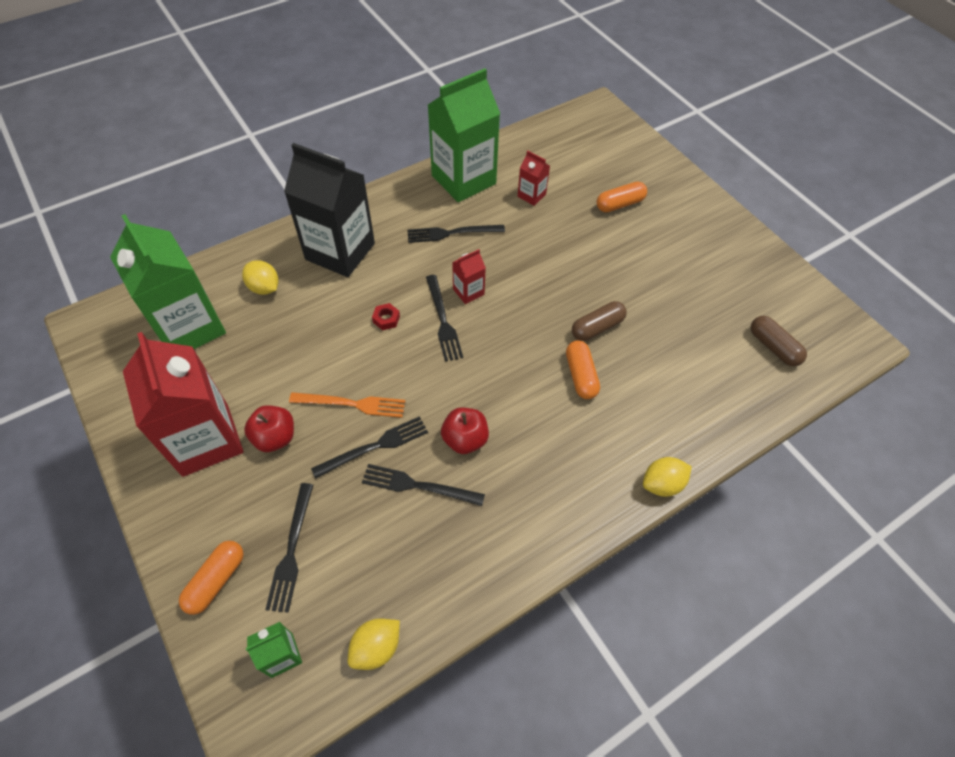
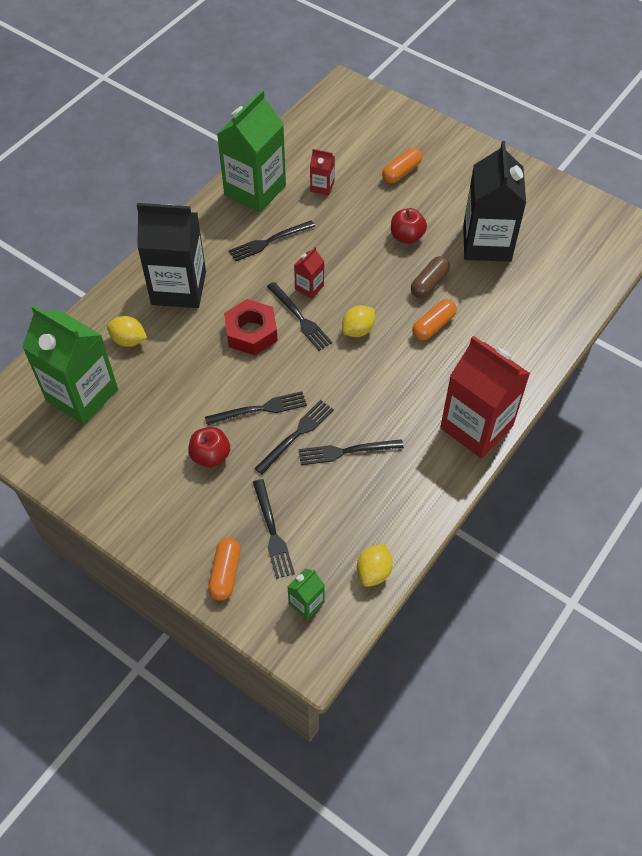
camera: 20 degrees left, 0 degrees up
red carton [123,332,243,477] -> red carton moved to [440,336,530,458]
orange fork [289,392,405,418] -> black fork [205,391,307,425]
red nut [372,303,400,330] -> red nut [224,299,278,355], size x2.23
red apple [441,408,489,454] -> red apple moved to [391,208,427,244]
orange capsule [566,340,600,399] -> orange capsule turned 75 degrees clockwise [412,299,457,340]
yellow lemon [643,457,692,497] -> yellow lemon moved to [342,305,375,337]
brown capsule [751,316,807,366] -> none
none -> black carton [463,141,526,262]

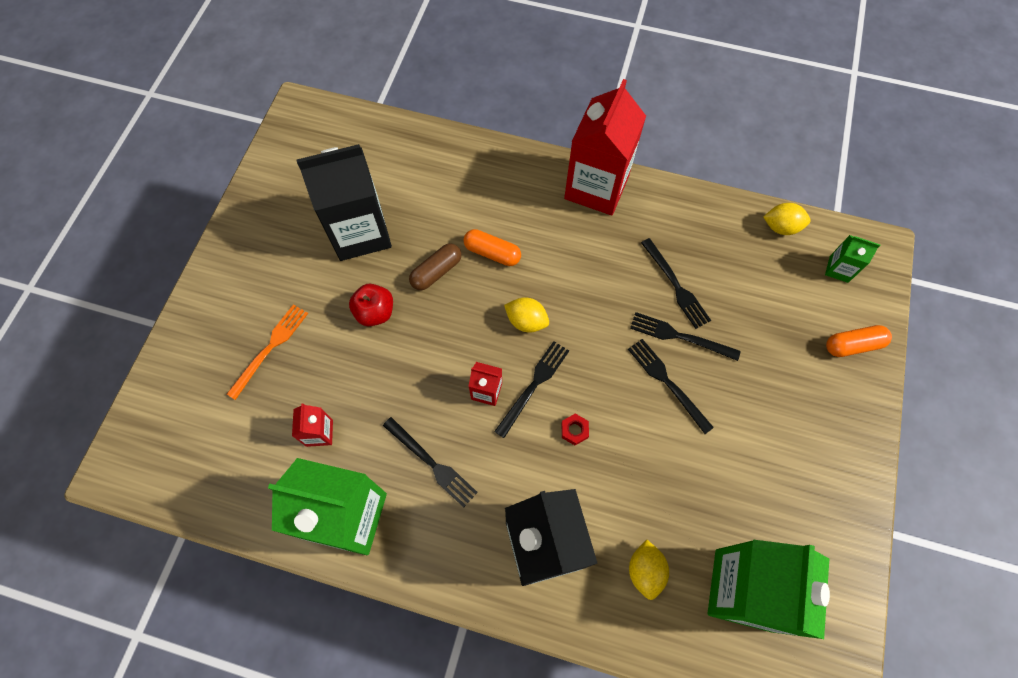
camera: 110 degrees left, 10 degrees up
red apple [188,427,230,468] -> none
red nut [224,299,278,355] -> red nut [562,414,589,445], size x0.45
black fork [253,479,295,579] -> none
orange capsule [382,148,422,183] -> orange fork [227,304,308,400]
brown capsule [411,256,450,298] -> brown capsule turned 60 degrees counterclockwise [409,243,462,291]

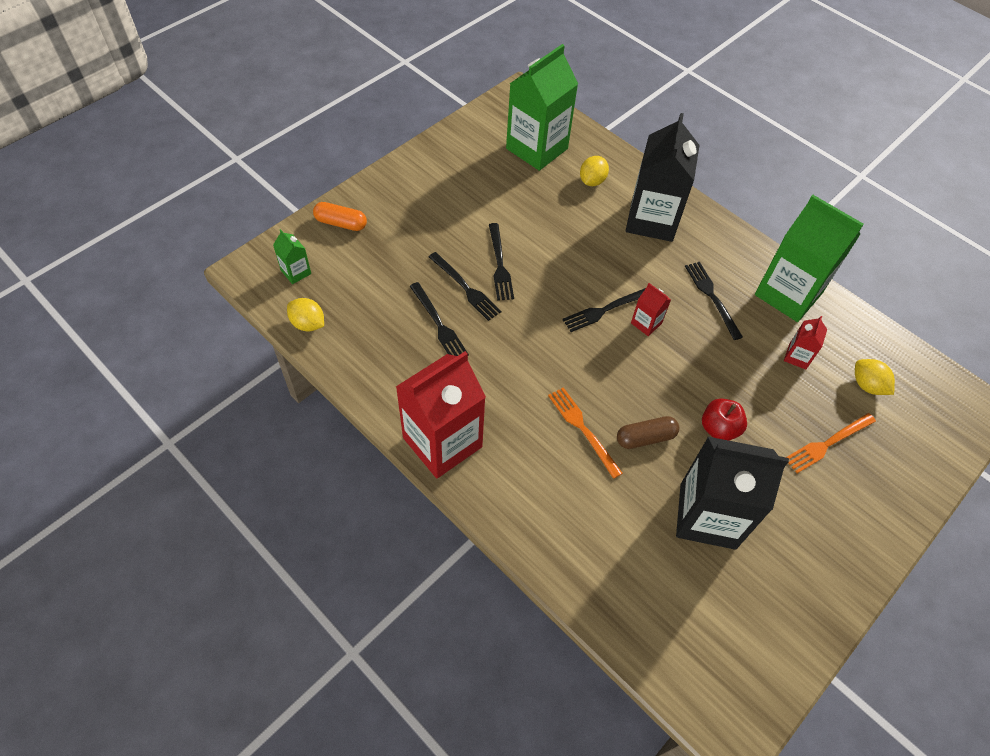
camera: 155 degrees left, 10 degrees down
orange capsule [464,229,521,266] -> orange fork [548,387,623,479]
yellow lemon [504,297,549,333] -> yellow lemon moved to [855,359,895,395]
red nut [562,414,589,445] -> none
black fork [641,238,711,329] -> black fork turned 150 degrees clockwise [410,282,469,356]

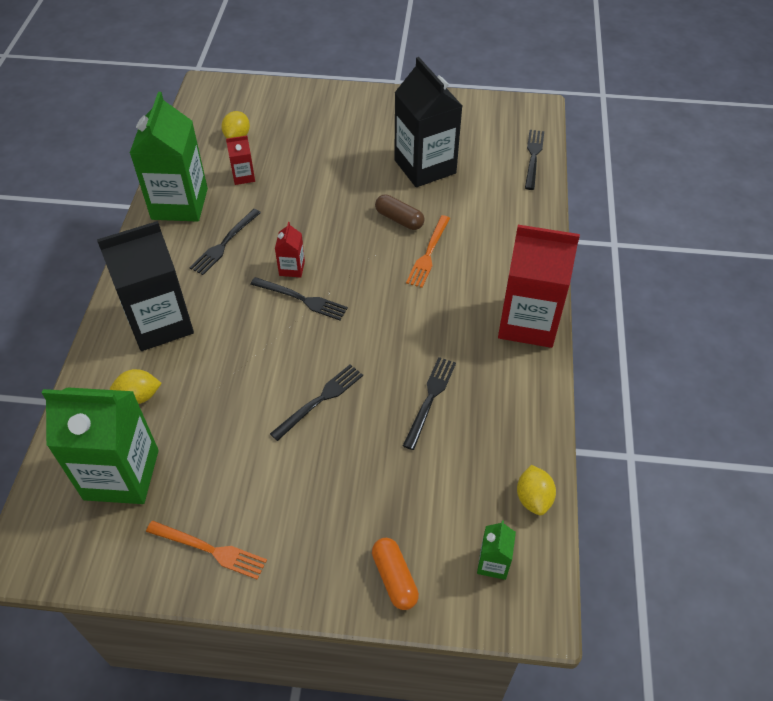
camera: 125 degrees left, 5 degrees down
black fork [429,252,501,321] -> black fork moved to [525,130,544,190]
red apple [702,399,747,441] -> none
orange fork [786,413,876,473] -> orange fork moved to [146,520,267,580]

